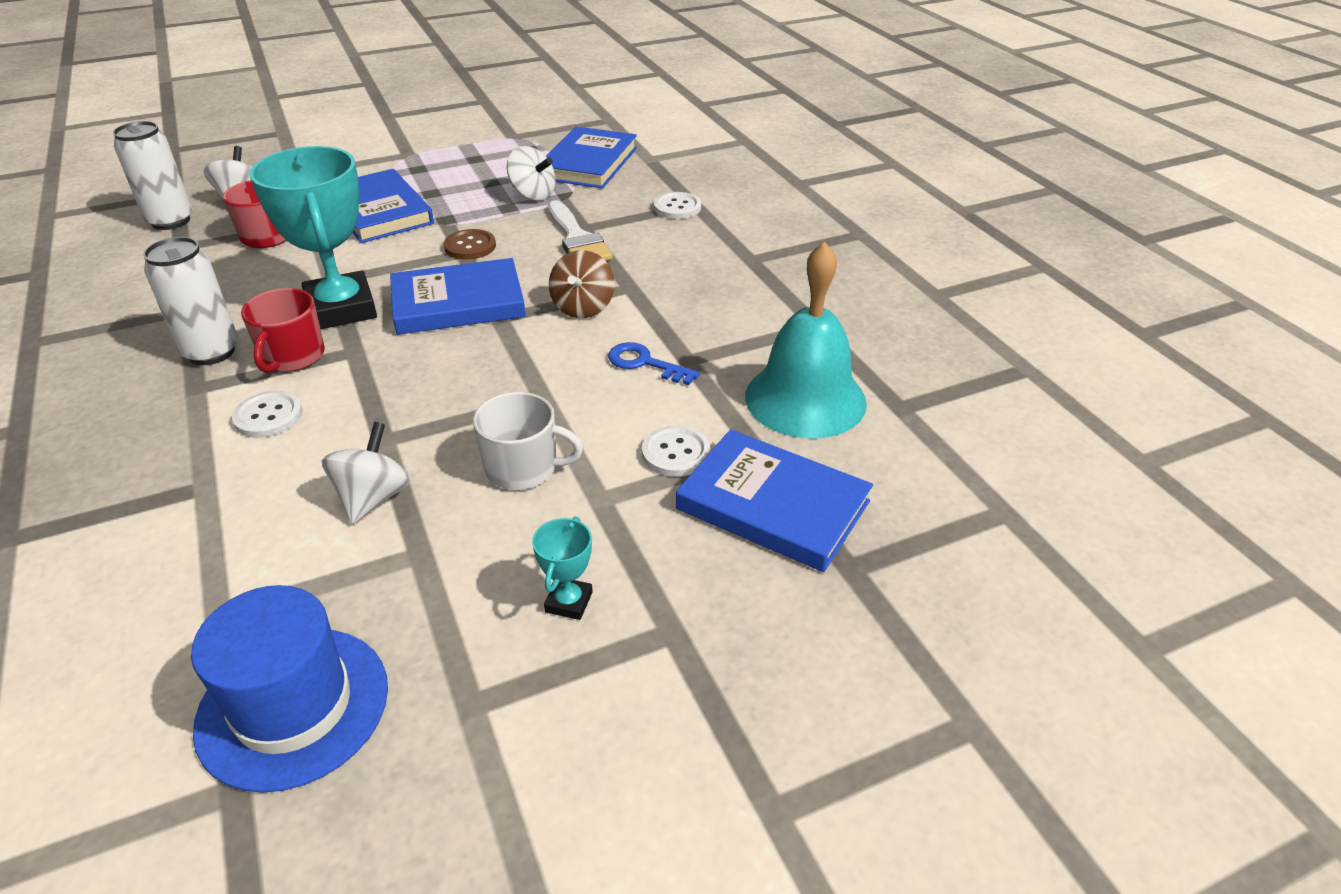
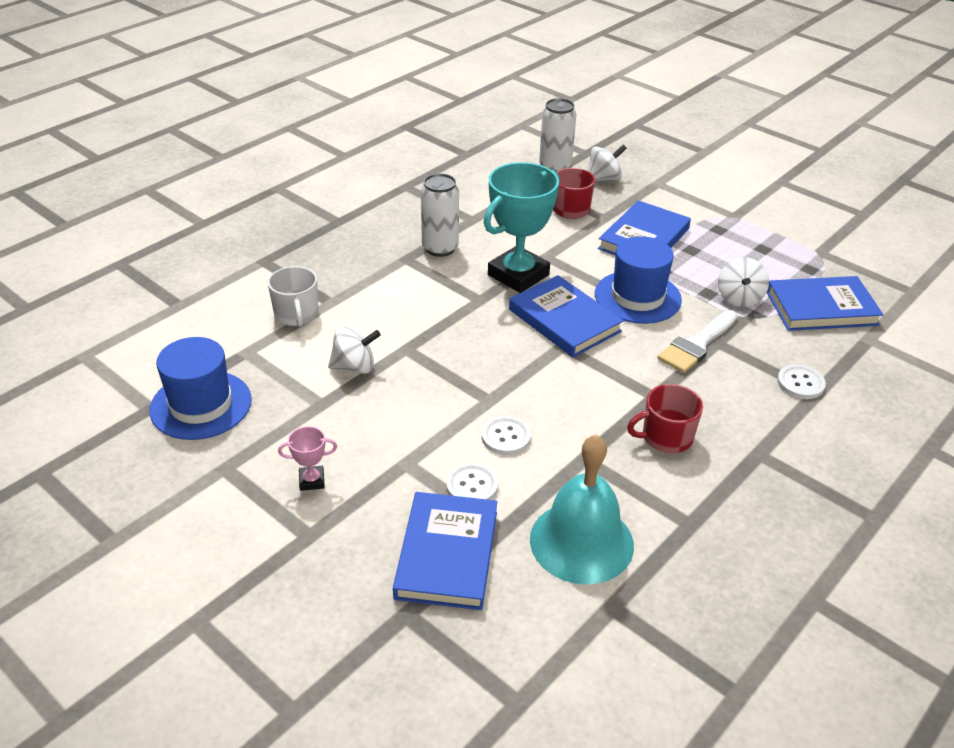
camera: 65 degrees right, 0 degrees up
white button [232,391,303,438] -> white button moved to [482,416,531,455]
red mug [241,288,325,373] -> red mug moved to [627,384,703,453]
brown button [443,229,496,260] -> blue hat [595,236,682,324]
white mug [473,392,583,490] -> white mug moved to [268,266,319,327]
turquoise trophy [532,517,593,620] -> pink trophy [278,426,337,491]
brown spinning top [549,250,615,318] -> none
blue key [608,342,700,385] -> none

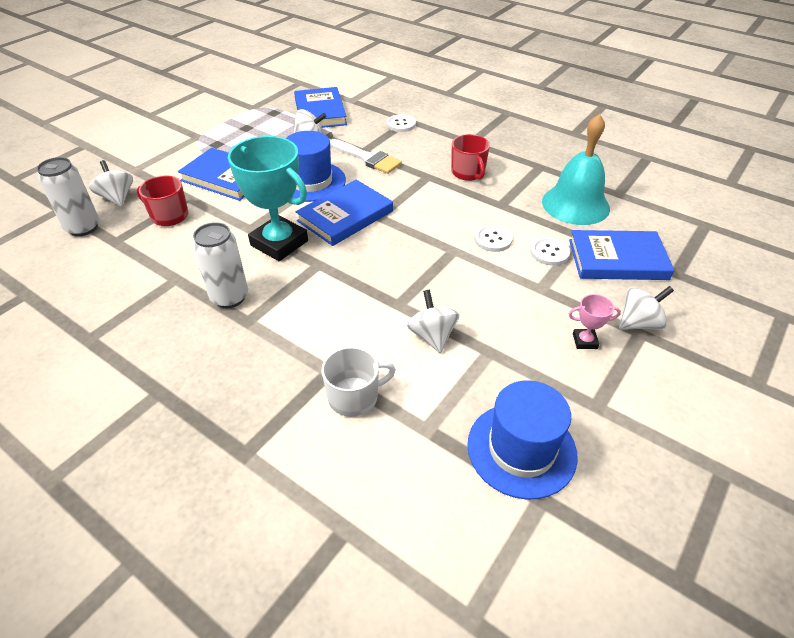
camera: 95 degrees left, 5 degrees up
pink trophy [278,426,337,491] -> pink trophy turned 75 degrees counterclockwise [569,294,621,349]
none -> white spinning top [619,286,674,330]

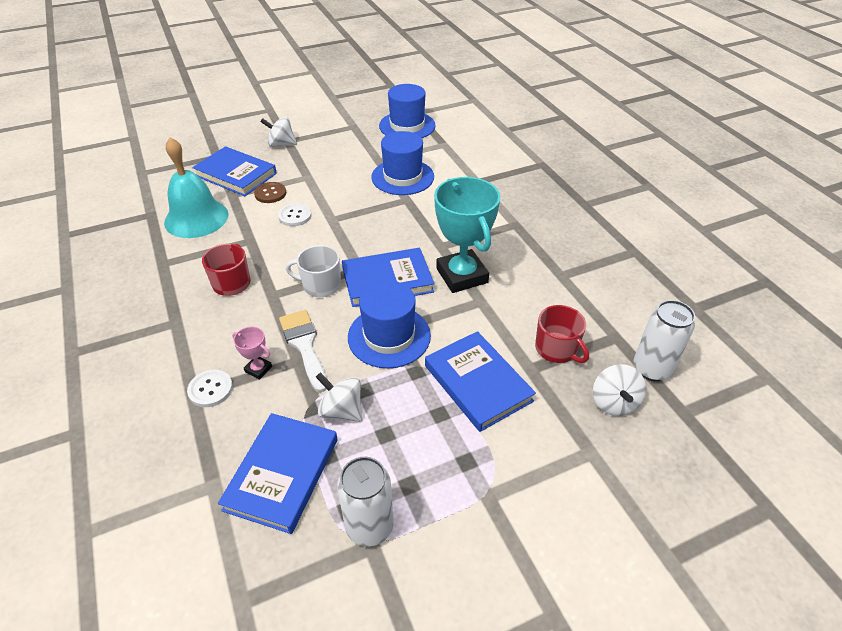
camera: 150 degrees left, 0 degrees up
white can [192,222,248,308] -> white can moved to [337,457,394,547]
white mug [321,347,396,417] -> white mug moved to [286,245,341,297]
white spinning top [407,290,460,353] -> blue hat [371,131,434,195]
white button [530,237,570,265] -> brown button [254,182,286,203]
pink trophy [569,294,621,349] -> pink trophy moved to [232,327,272,380]

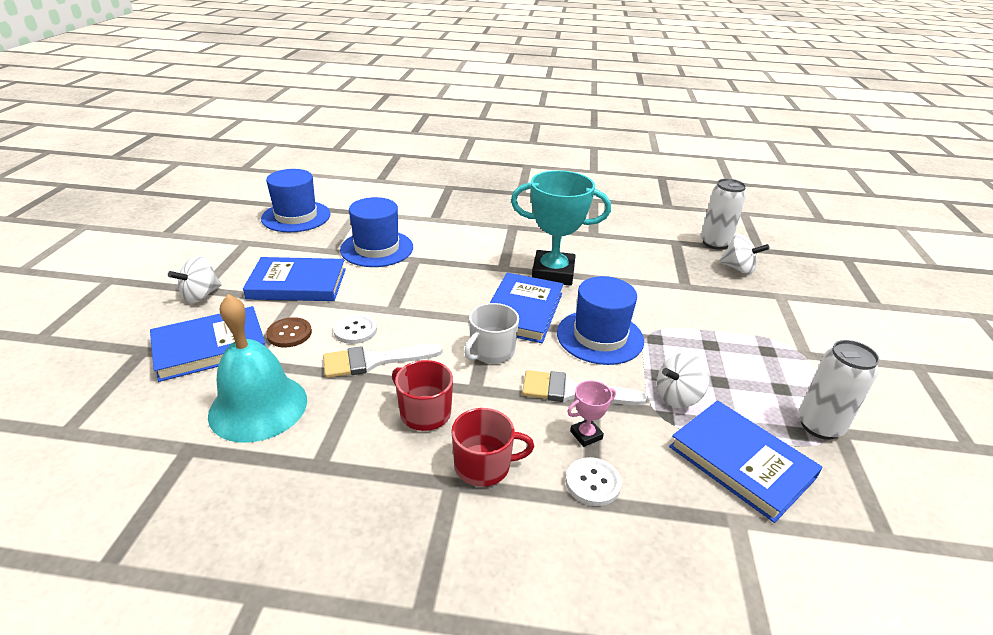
camera: 60 degrees left, 10 degrees down
blue book [425,331,536,432] -> blue book moved to [243,257,346,301]
red mug [535,305,589,363] -> red mug moved to [452,408,534,487]
none -> white brush [323,344,442,378]

